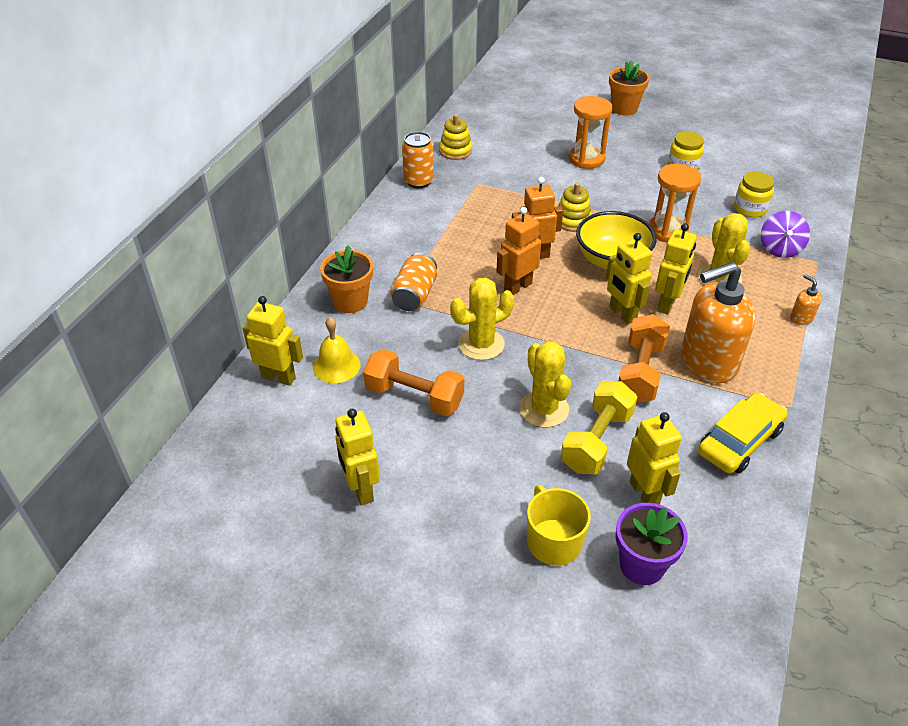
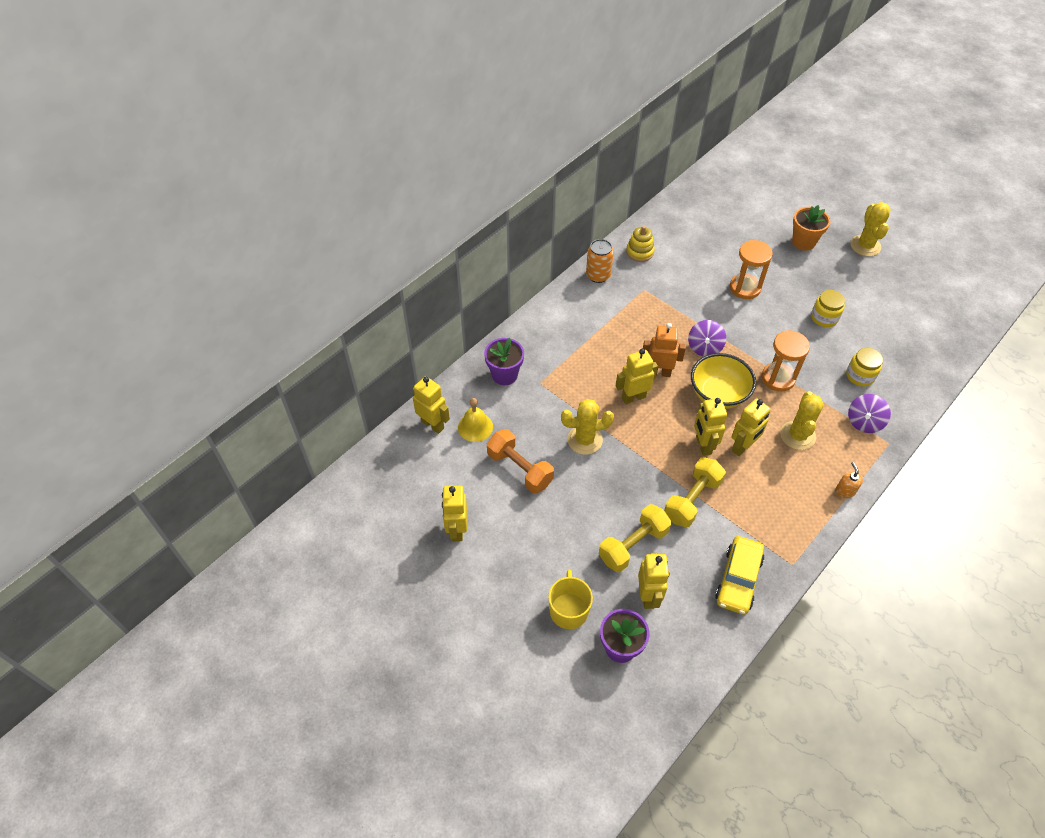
camera: 20 degrees right, 10 degrees up
orange flower pot [320,245,373,313] -> purple flower pot [484,338,524,385]
orange can [390,253,437,311] -> none
orange robot [496,207,541,295] -> yellow robot [616,349,658,404]
yellow cactus [519,341,571,428] -> yellow cactus moved to [850,202,891,256]
yellow stacking toy [558,182,592,232] -> purple spinning top [688,320,726,357]
orange dumbbell [618,314,670,403] -> yellow dumbbell [664,457,726,528]
orange soap dispenser [681,262,756,383] -> none
yellow car [698,393,788,474] -> yellow car turned 135 degrees clockwise [715,536,765,615]

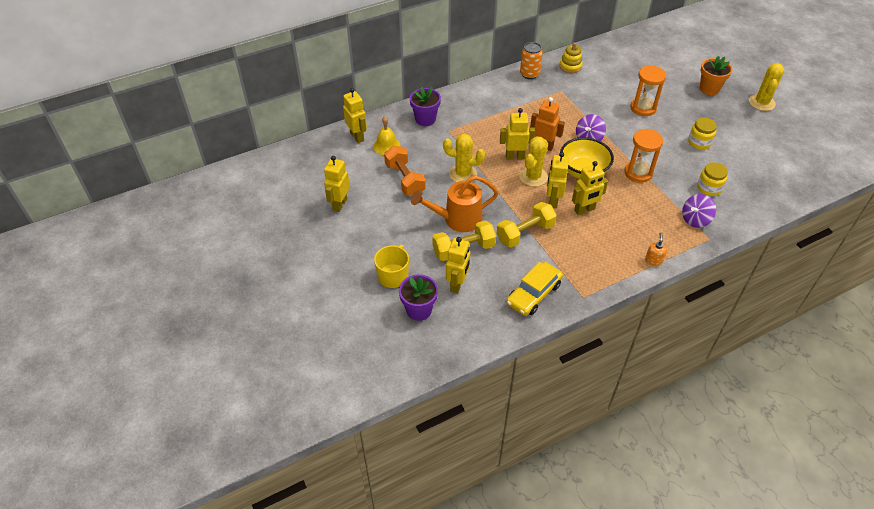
camera: 20 degrees right, 5 degrees down
yellow cactus [780,391,824,450] -> yellow cactus moved to [519,136,548,187]
none -> orange watering can [411,175,499,232]

